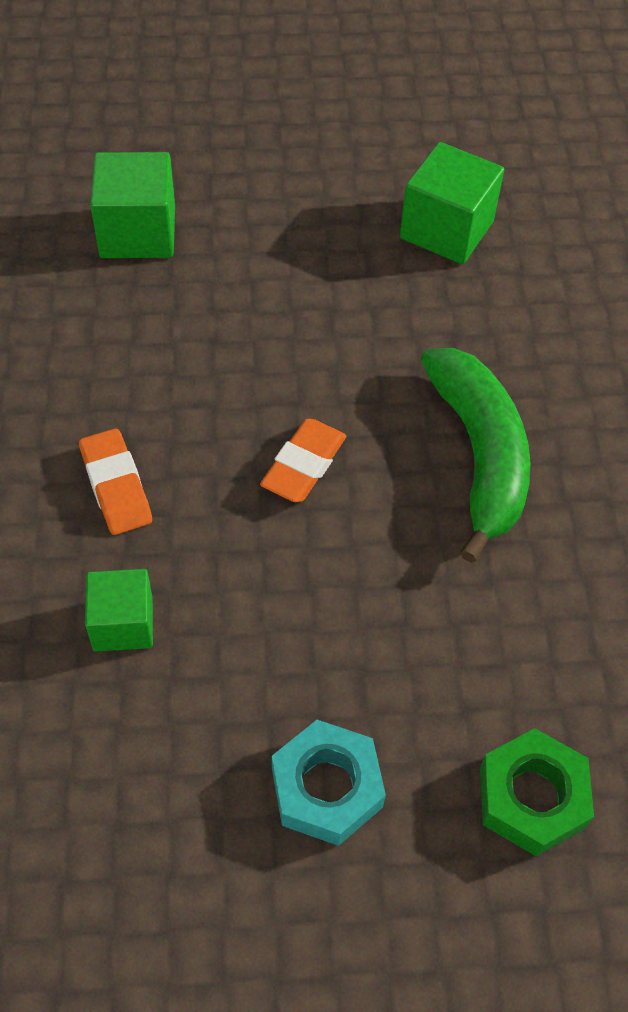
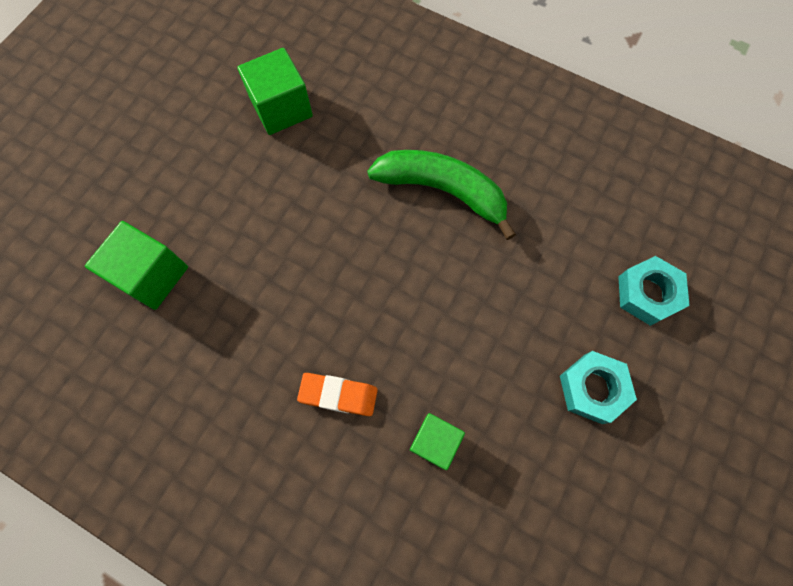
camera: 55 degrees left, 15 degrees up
orange eraser [260,419,346,502] -> none
green nut [480,728,594,857] -> turquoise nut [618,256,690,326]

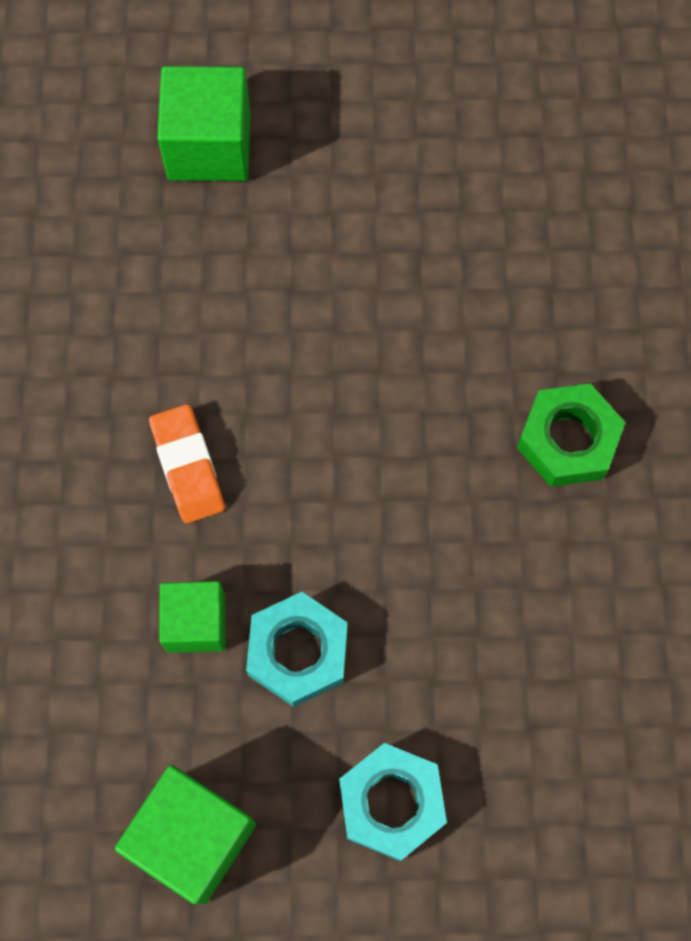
camera: 60 degrees right, 0 degrees up
green cube [237,48,313,135] -> green cube moved to [115,765,256,904]
green banana [367,150,516,240] -> green nut [517,383,625,487]
turquoise nut [618,256,690,326] -> turquoise nut moved to [246,592,347,707]

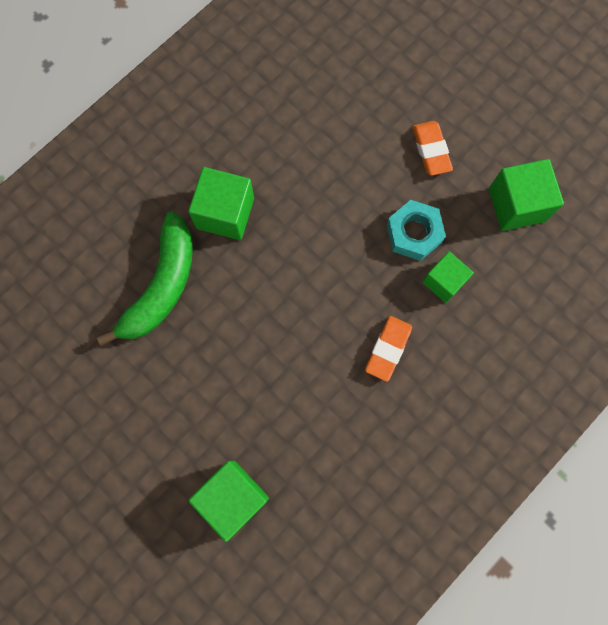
camera: 135 degrees left, 5 degrees up
turquoise nut [339,743,447,861] -> orange eraser [413,121,453,175]
green nut [517,383,625,487] -> green cube [188,167,254,240]
none -> green banana [97,212,193,346]

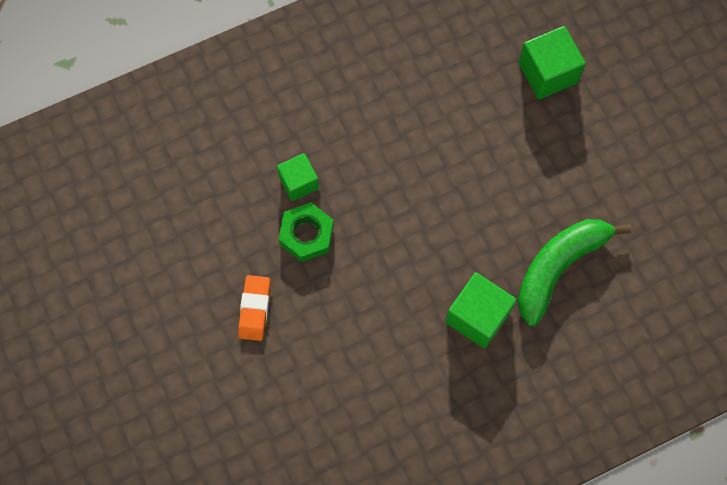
camera: 160 degrees left, 5 degrees down
orange eraser [365,316,412,382] -> none
turquoise nut [387,200,446,261] -> green nut [279,202,334,262]
green cube [489,159,564,231] -> none

